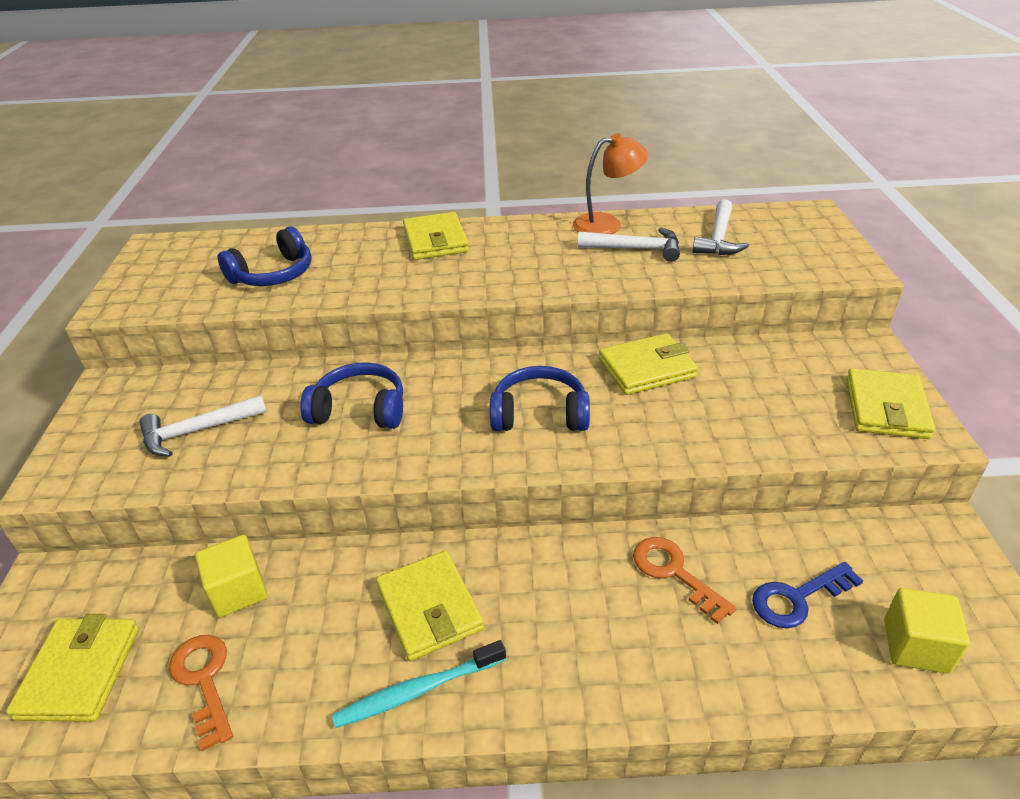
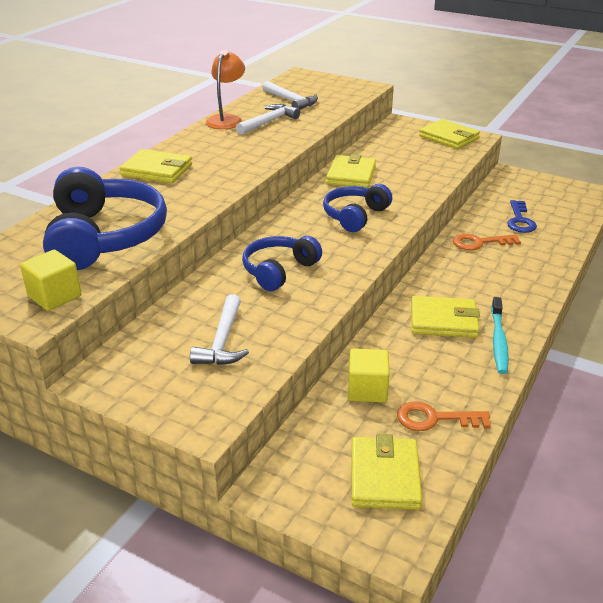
camera: 60 degrees left, 5 degrees down
yellow wallet [6,614,139,722] -> yellow wallet turned 60 degrees clockwise [351,434,422,510]
blue headphones [218,226,312,286] -> blue headphones [43,167,167,270], size x1.69
yellow cube [884,588,970,674] -> yellow cube moved to [20,250,82,311]

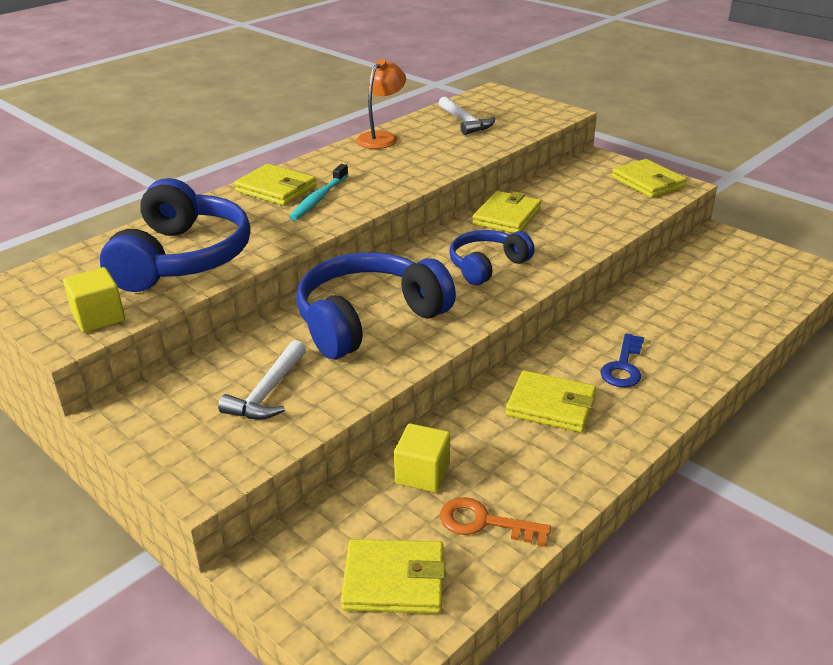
camera: 15 degrees right, 0 degrees up
white hammer [236,104,300,135] -> none
blue headphones [242,236,322,291] -> blue headphones [296,252,456,359], size x1.69
yellow wallet [351,434,422,510] -> yellow wallet turned 75 degrees clockwise [341,539,446,614]
orange key [453,234,521,250] -> none
turquoise toothbrush [491,297,509,374] -> turquoise toothbrush moved to [289,164,348,221]
blue key [507,200,537,233] -> blue key moved to [600,333,644,387]

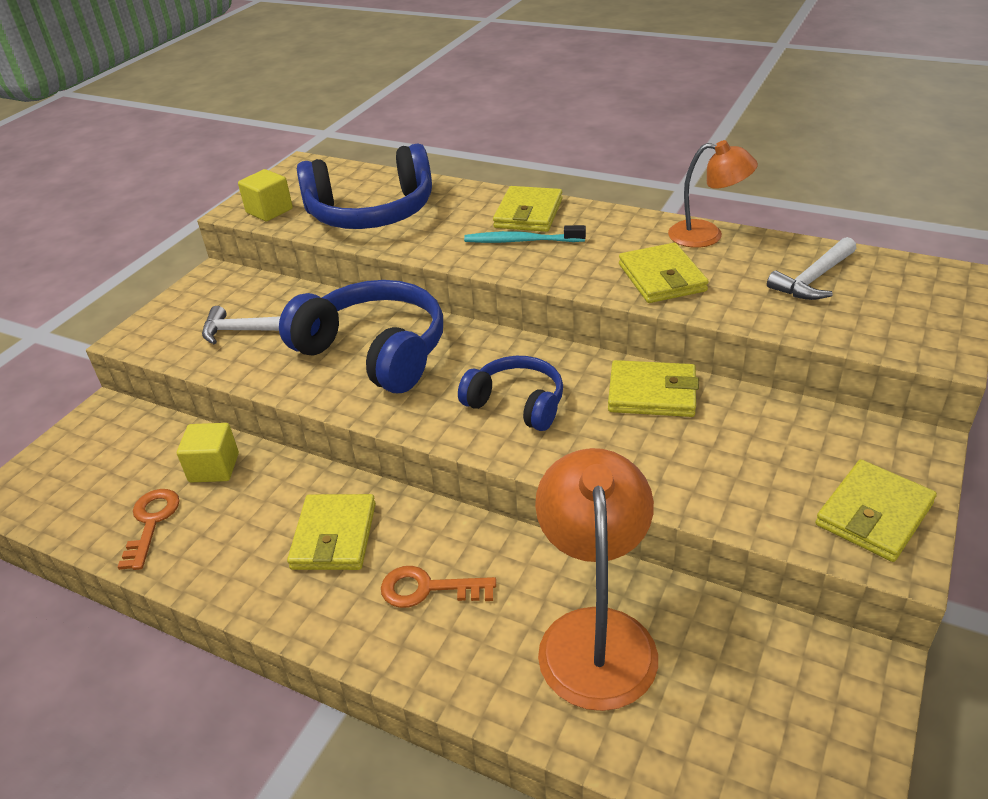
camera: 75 degrees right, 5 degrees up
yellow wallet [341,539,446,614] -> yellow wallet moved to [619,243,709,303]
blue key [600,333,644,387] -> orange key [381,566,496,608]
none -> orange lamp [535,448,658,711]

